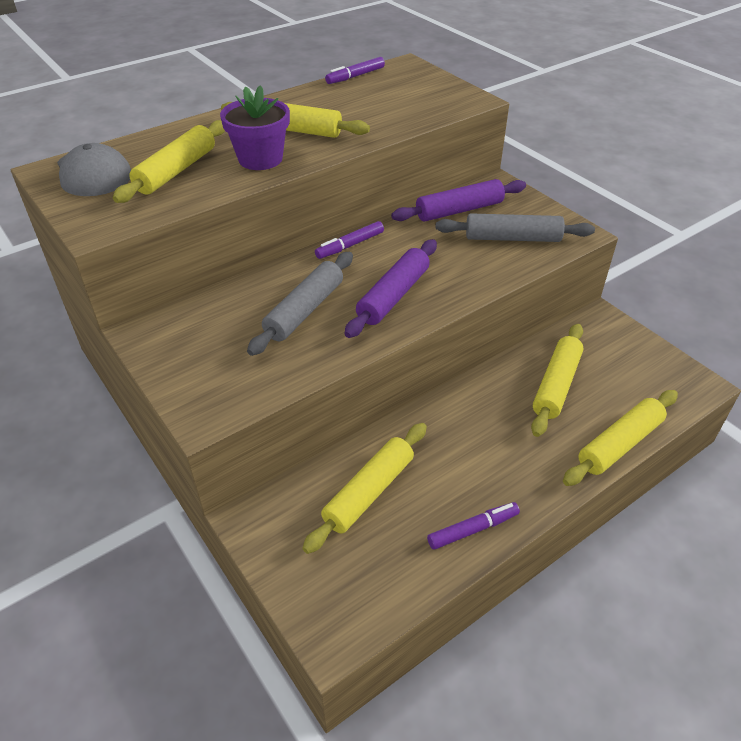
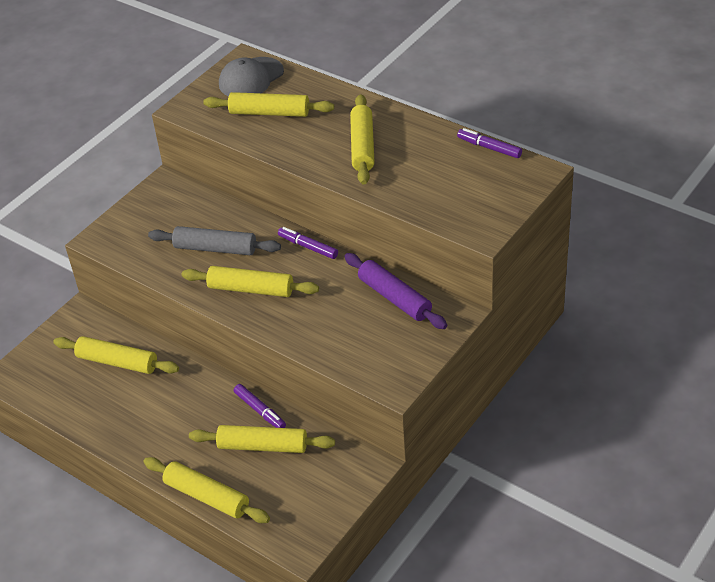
camera: 75 degrees right, 0 degrees up
purple flower pot [220,85,290,170] -> none
purple rolling pin [344,239,437,338] -> yellow rolling pin [182,266,319,297]
purple marker [427,502,520,550] -> purple marker moved to [234,384,286,428]
grey rolling pin [435,213,595,242] -> none

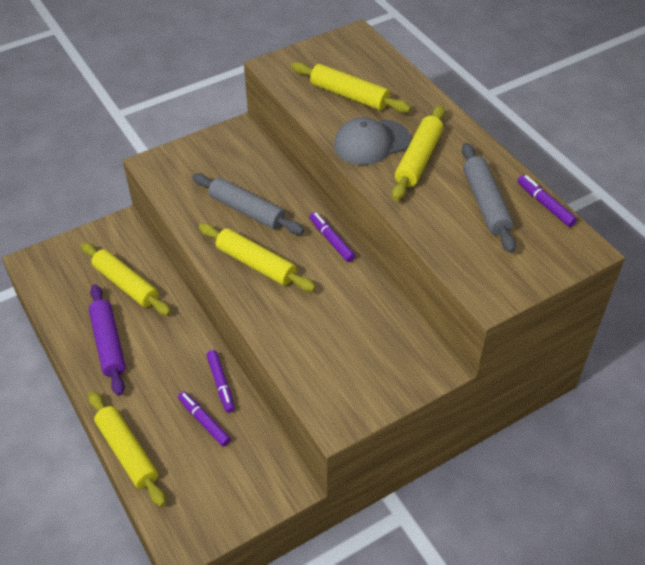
camera: 20 degrees right, 5 degrees up
yellow rolling pin [189,425,335,453] -> purple marker [178,391,231,447]
grey cap [219,57,284,96] -> grey cap moved to [334,117,411,165]
purple rolling pin [344,253,447,329] -> purple rolling pin moved to [89,284,126,396]
none -> grey rolling pin [462,143,516,253]

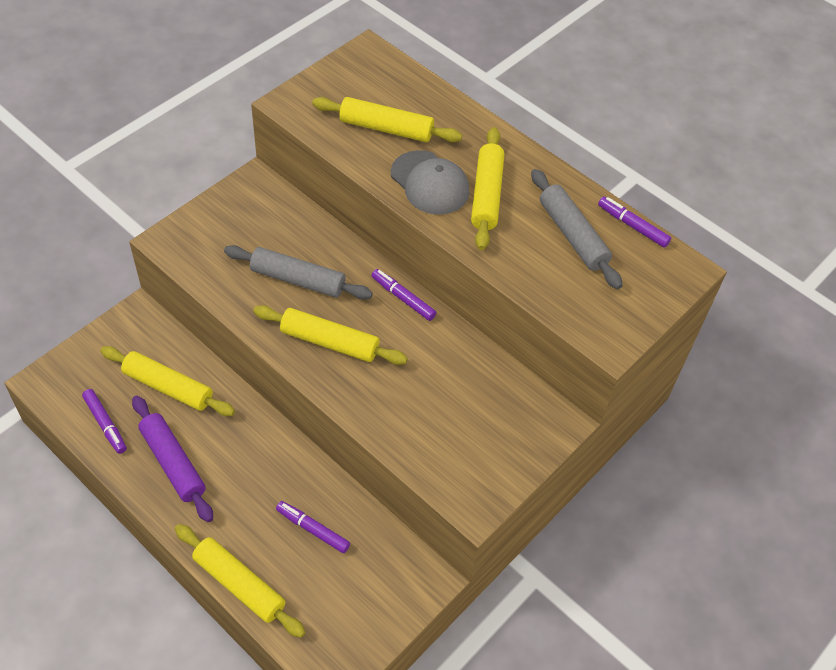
camera: 20 degrees left, 5 degrees up
purple marker [206,350,235,413] -> purple marker moved to [82,389,127,454]
grey cap [334,117,411,165] -> grey cap turned 90 degrees counterclockwise [391,150,470,215]

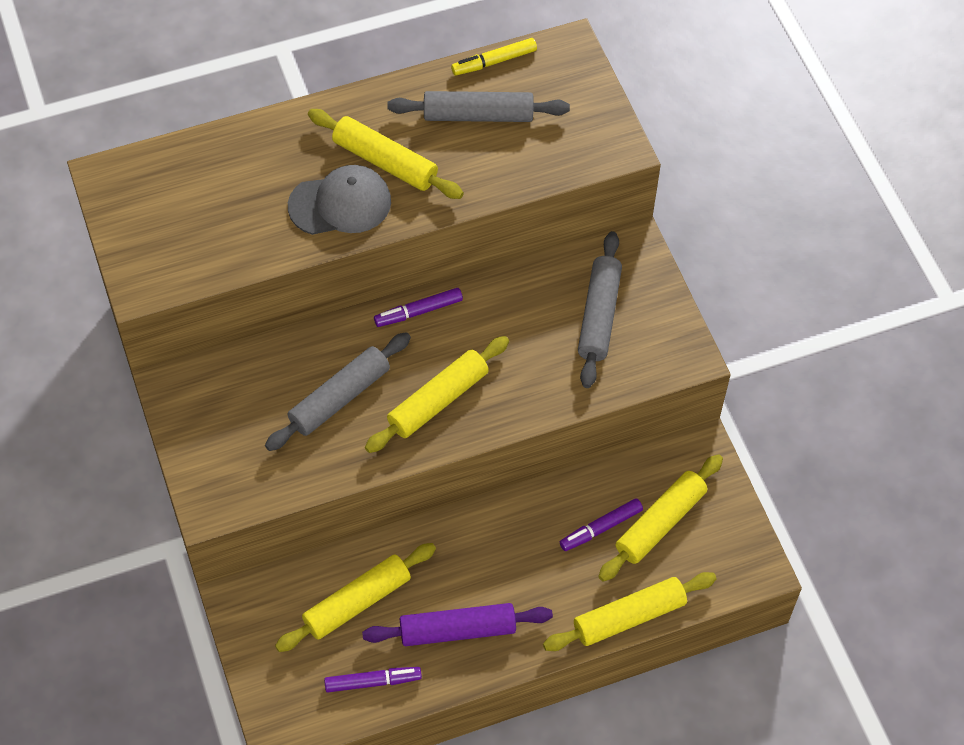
camera: 60 degrees left, 5 degrees up
yellow rolling pin [312,97,462,142] -> yellow rolling pin moved to [598,454,723,582]
purple marker [598,197,671,248] -> yellow marker [451,38,537,76]
none -> grey rolling pin [578,231,622,388]

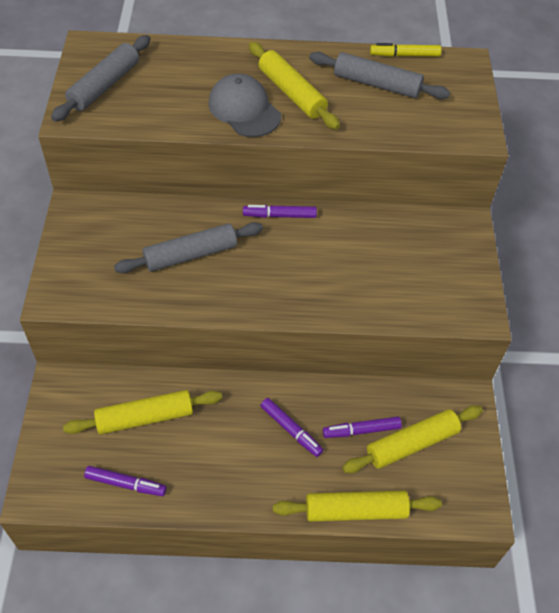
camera: 20 degrees right, 5 degrees down
grey cap [288,165,391,235] -> grey cap turned 135 degrees counterclockwise [208,74,281,137]
purple rolling pin [362,603,553,646] -> none
yellow rolling pin [365,336,509,453] -> none
grey rolling pin [578,231,622,388] -> grey rolling pin moved to [51,35,150,122]
none -> purple marker [260,398,323,457]

